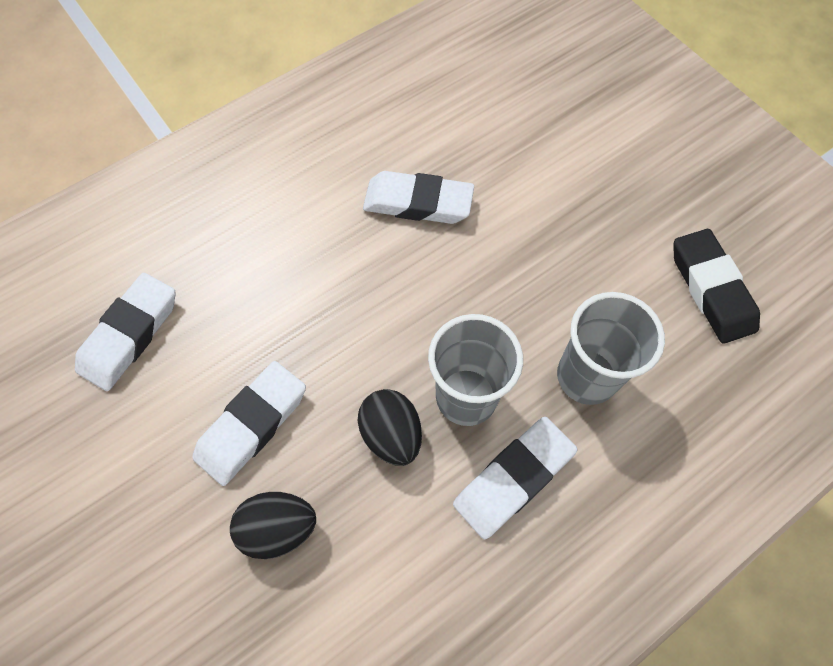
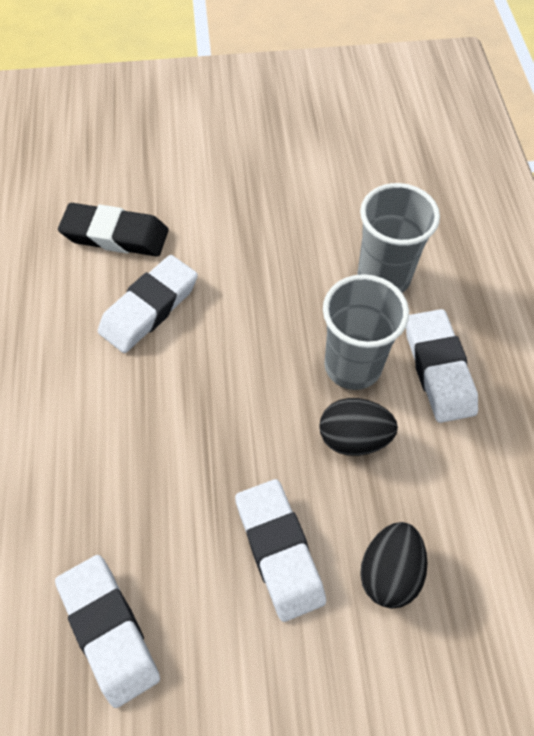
camera: 60 degrees left, 5 degrees down
black eraser [674,229,760,344] -> black eraser moved to [58,203,168,256]

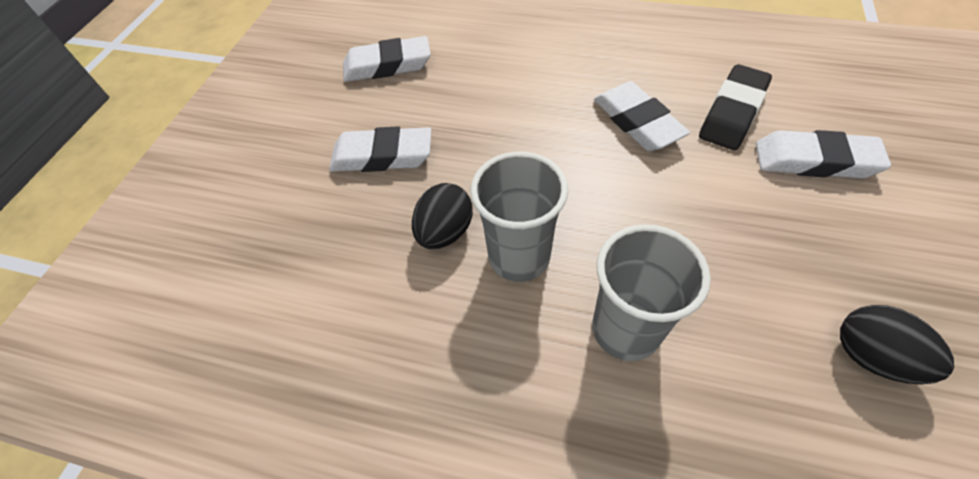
camera: 115 degrees right, 5 degrees down
black egg [360,522,428,609] -> black egg moved to [840,305,954,385]
white eraser [406,309,478,423] -> white eraser moved to [756,130,891,178]

